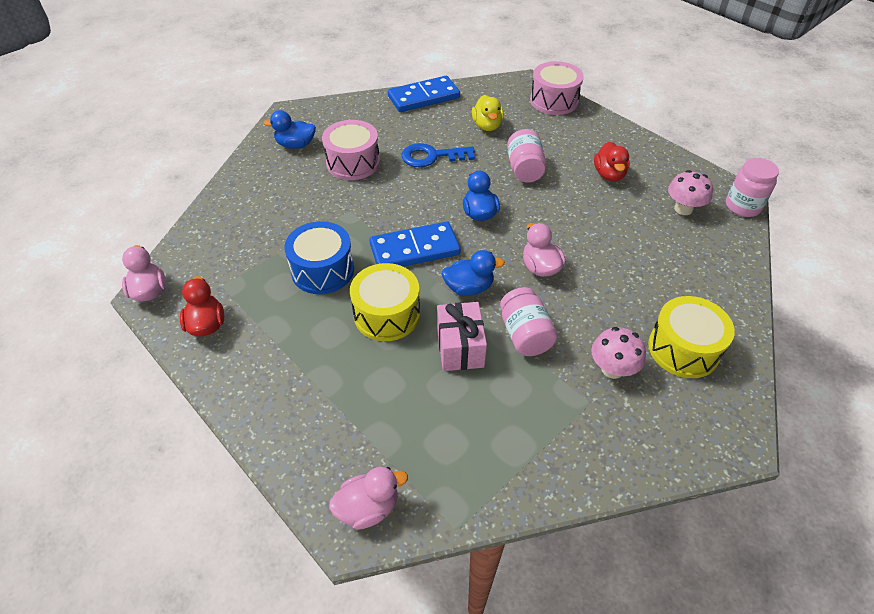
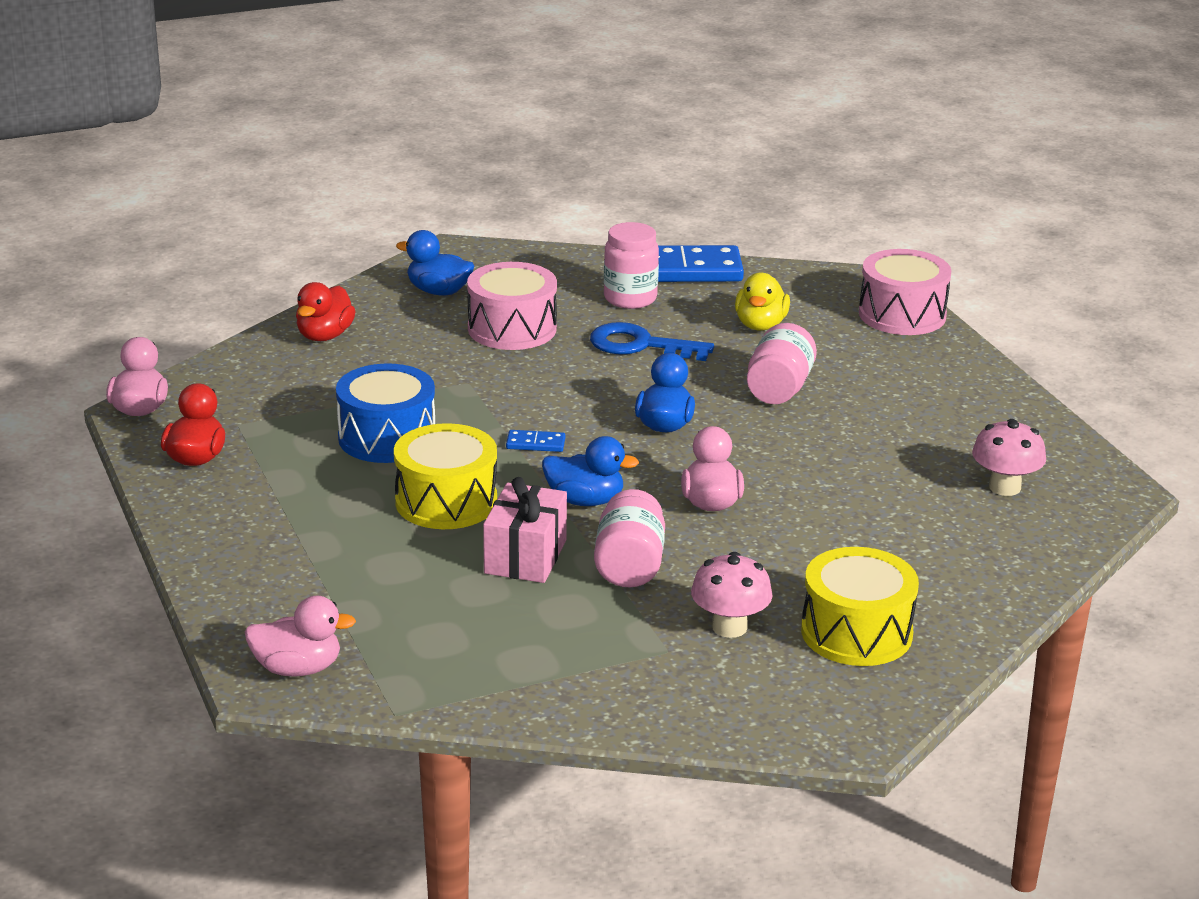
camera: 20 degrees right, 20 degrees down
blue domino [370,222,461,267] -> blue domino [506,430,565,452], size x0.43
red duck [594,142,630,182] -> red duck moved to [296,282,356,341]
pink jar [726,158,779,217] -> pink jar moved to [604,222,659,309]

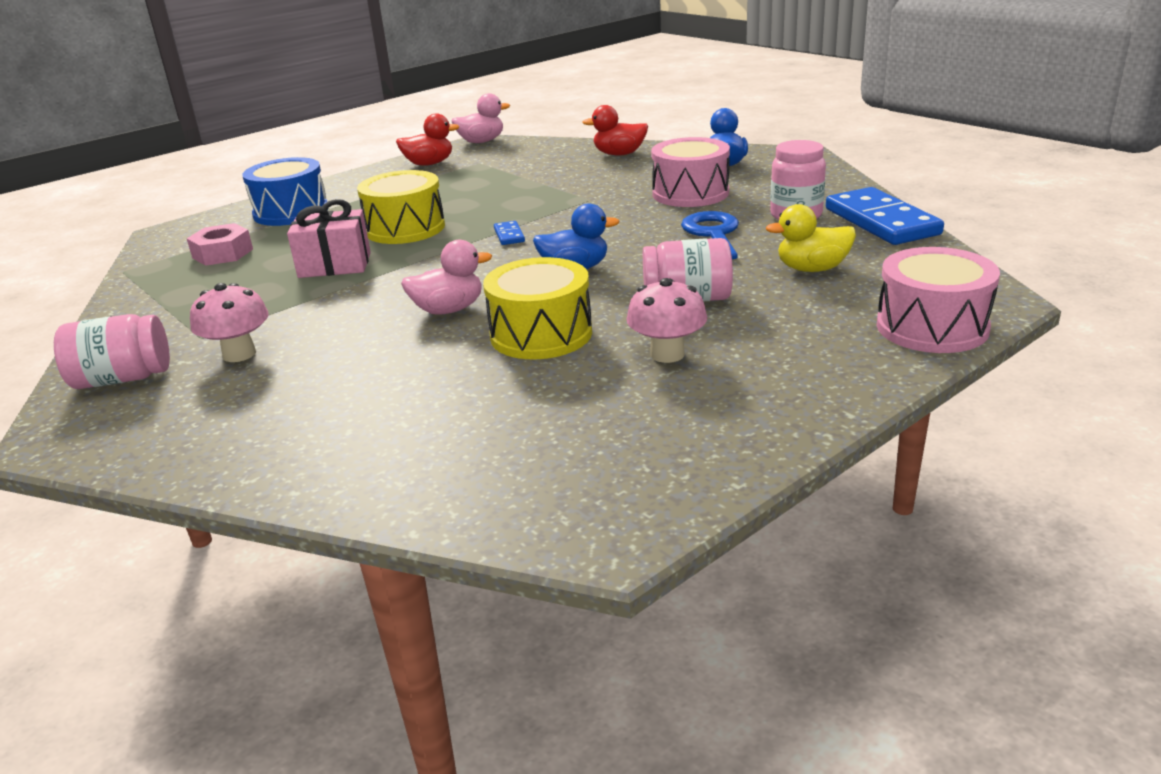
camera: 75 degrees right, 0 degrees up
pink duck [245,596,356,677] -> none
blue drum [336,364,435,463] -> blue drum moved to [242,157,328,226]
blue duck [542,436,639,506] -> none
pink jar [594,489,665,587] -> pink jar moved to [54,314,170,389]
yellow drum [801,547,919,666] -> yellow drum moved to [483,257,592,359]
pink mushroom [972,419,1046,496] -> pink mushroom moved to [627,278,707,363]
none -> pink nut [187,223,253,266]

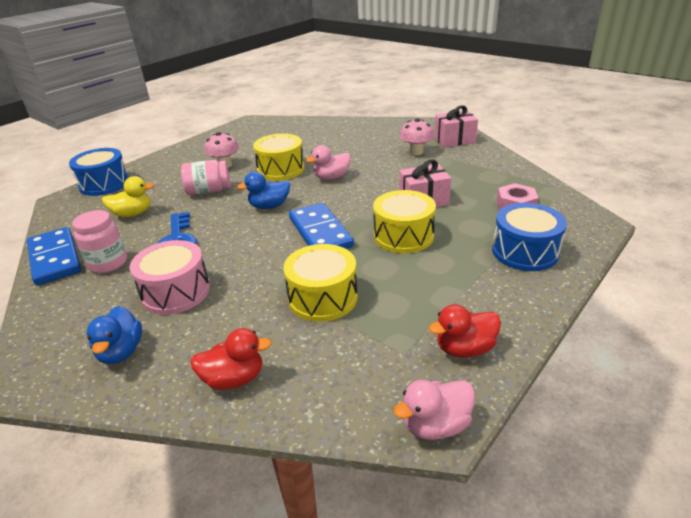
camera: 170 degrees right, 5 degrees up
pink jar [54,314,170,389] -> pink gift [434,105,478,147]
blue domino [494,221,525,245] -> blue domino [289,203,354,249], size x2.35
pink drum [877,247,1000,353] -> blue drum [69,148,129,196]
none -> yellow drum [283,244,358,322]

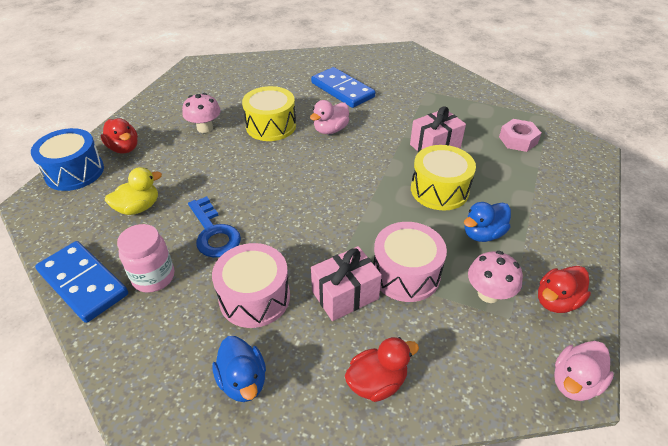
camera: 20 degrees left, 10 degrees up
pink jar [181,160,230,195] -> none
blue duck [237,172,290,209] -> blue duck moved to [464,202,511,242]
yellow drum [283,244,358,322] -> pink drum [373,222,447,302]
blue domino [289,203,354,249] -> blue domino moved to [311,67,375,108]
pink mushroom [400,118,434,155] -> pink mushroom moved to [468,251,523,303]
pink gift [434,105,478,147] -> pink gift moved to [311,246,382,321]
blue drum [492,203,567,271] -> none
none -> red duck [100,118,138,154]

